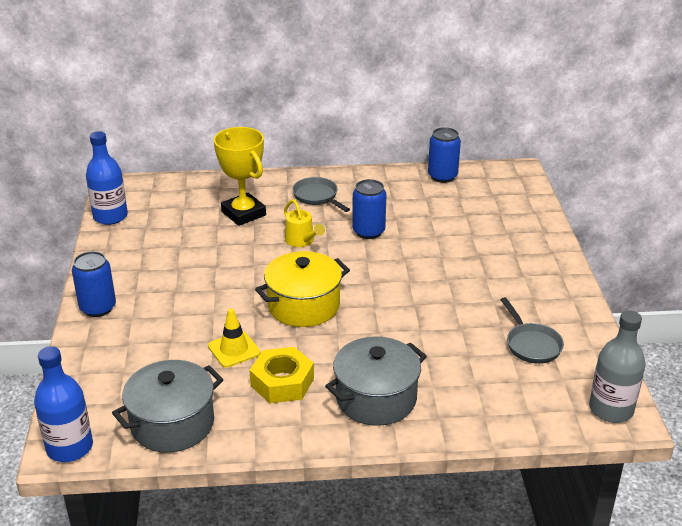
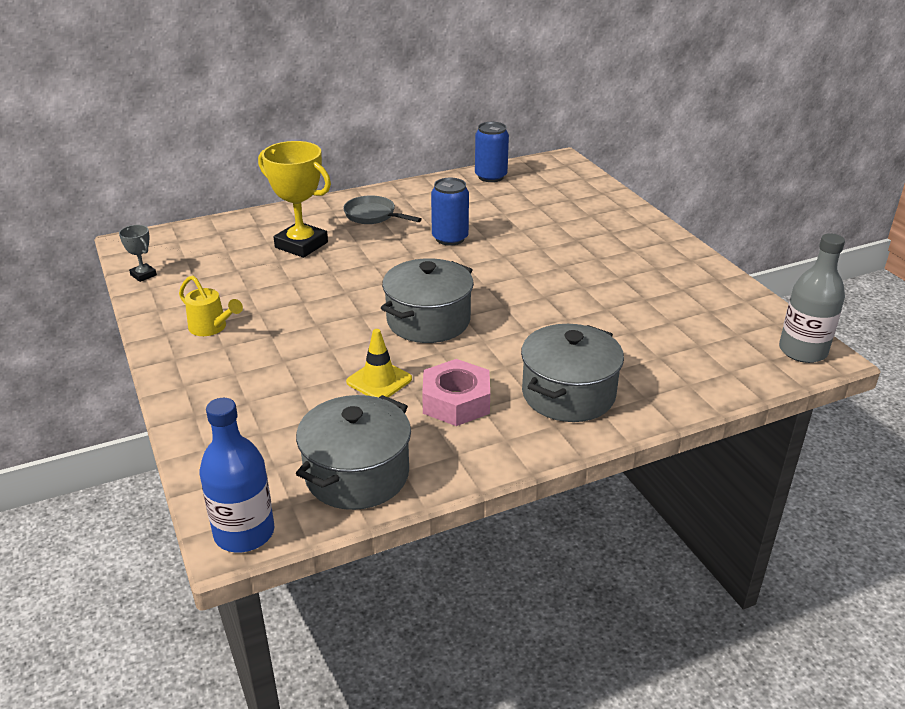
camera: 20 degrees left, 0 degrees up
blue can [72,251,116,317] -> none
blue bottle [86,131,128,225] -> grey trophy [119,225,157,282]
yellow nut [250,347,314,403] -> pink nut [422,359,490,426]
yellow pot [255,251,350,327] -> grey pot [381,258,474,343]
yellow watering can [284,199,325,247] -> yellow watering can moved to [179,275,243,336]
grey pan [500,297,564,364] -> none

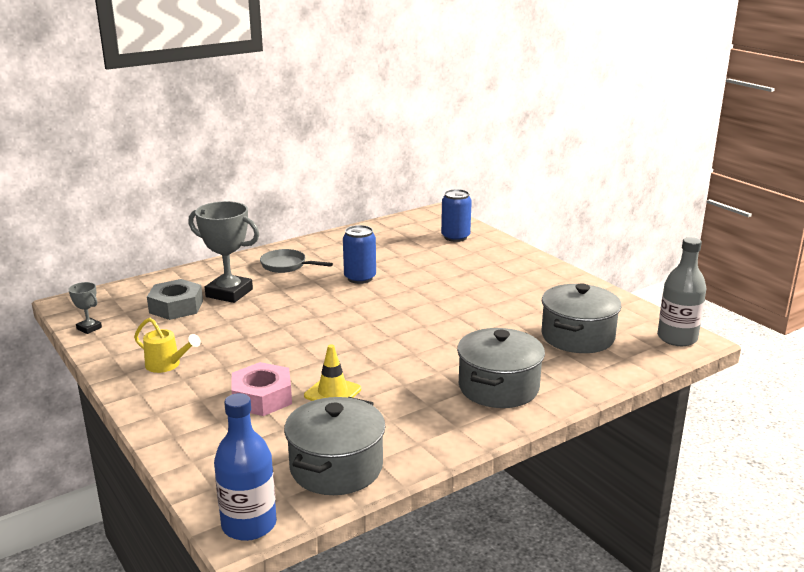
camera: 10 degrees left, 10 degrees down
yellow trophy [258,141,331,258] -> grey trophy [188,201,259,303]
grey pot [381,258,474,343] -> grey pot moved to [541,283,621,353]
pink nut [422,359,490,426] -> pink nut moved to [232,362,292,416]
blue can [475,122,509,182] -> blue can moved to [441,189,472,242]
none -> grey nut [147,279,203,320]

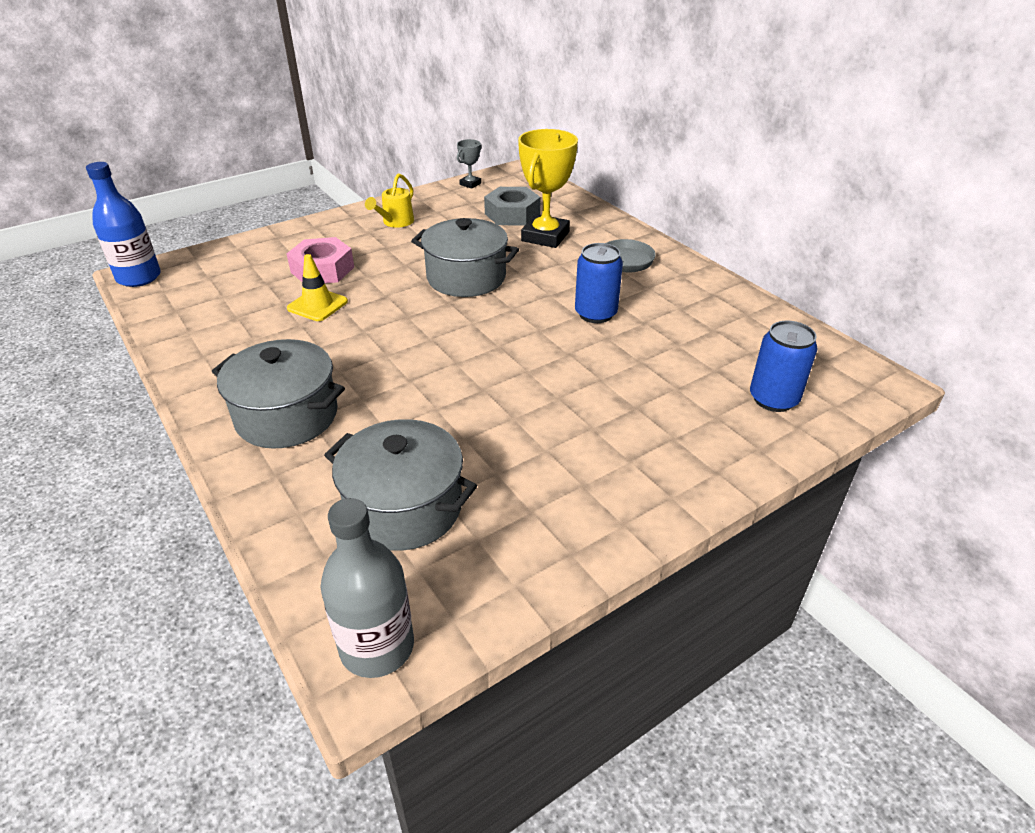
camera: 90 degrees right, 15 degrees up
grey trophy [188,201,259,303] -> yellow trophy [518,129,578,248]
grey pot [284,397,385,495] -> grey pot moved to [411,218,519,297]

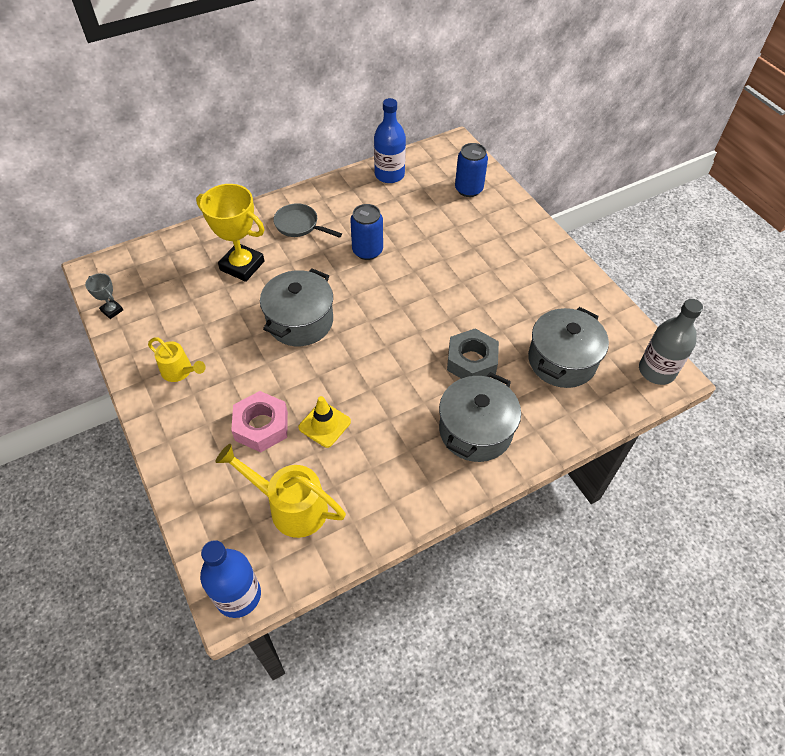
camera: 85 degrees left, 15 degrees up
grey nut [484,187,541,225] -> grey nut moved to [447,328,499,379]
none -> yellow watering can [215,444,346,538]
none -> blue bottle [374,98,406,183]

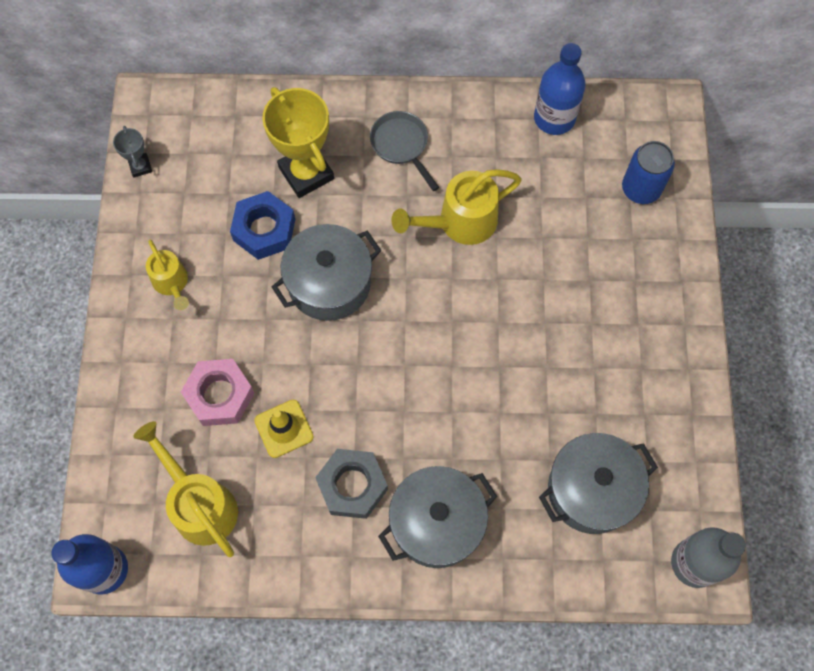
camera: 30 degrees right, 15 degrees up
blue can [350,204,383,260] -> yellow watering can [392,169,522,245]
grey nut [447,328,499,379] -> grey nut moved to [315,449,388,519]
none -> blue nut [230,191,295,260]

